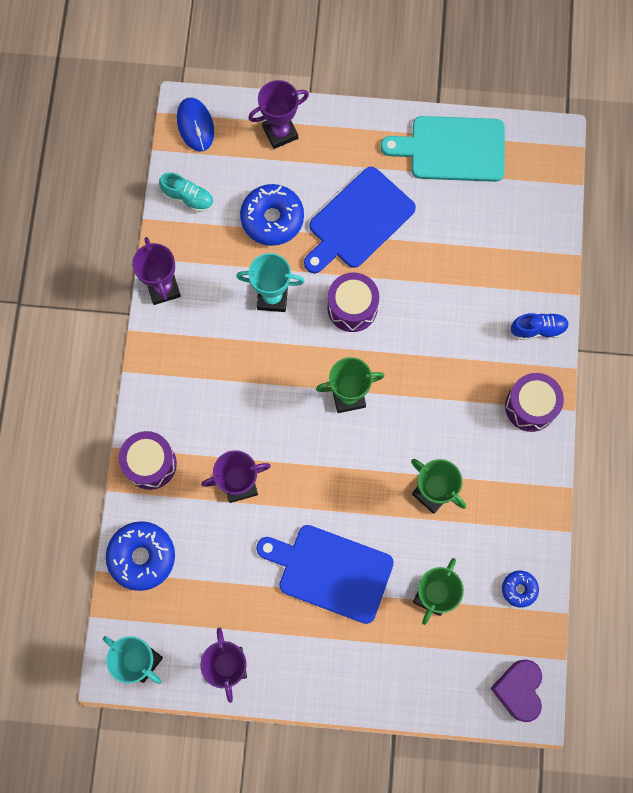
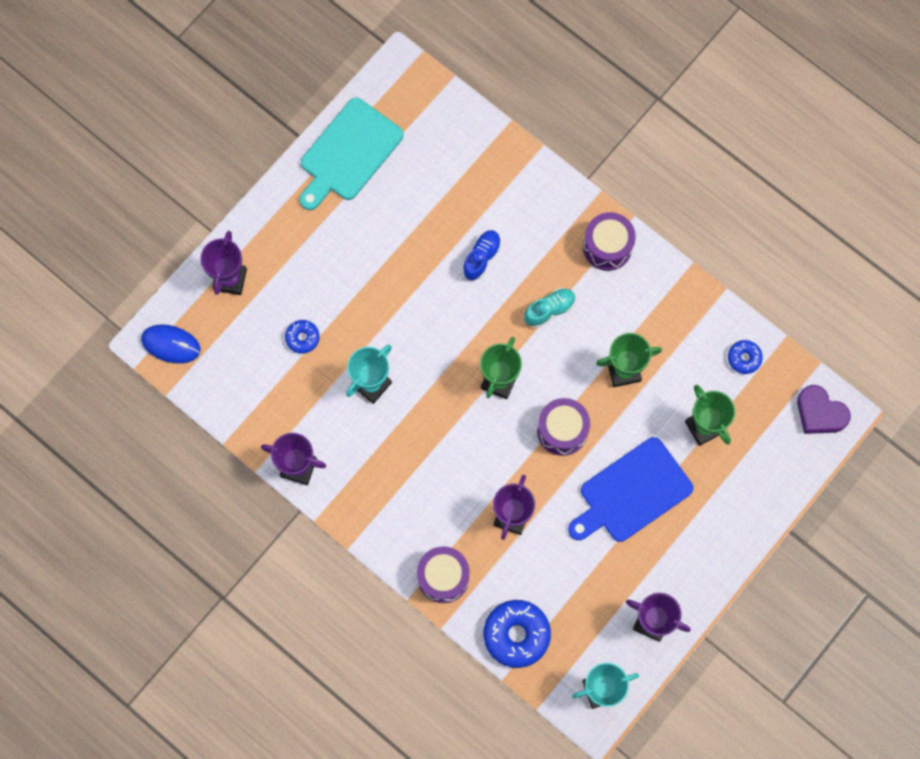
camera: 55 degrees left, 0 degrees up
turquoise shoe [159,173,214,212] -> turquoise shoe moved to [524,288,576,328]
blue donut [240,184,304,246] -> blue donut [285,320,320,354], size x0.53
blue cutting board [304,167,416,274] -> none
purple drum [327,272,379,332] -> purple drum moved to [537,398,590,456]
blue shoe [511,313,569,340] -> blue shoe moved to [463,230,501,280]

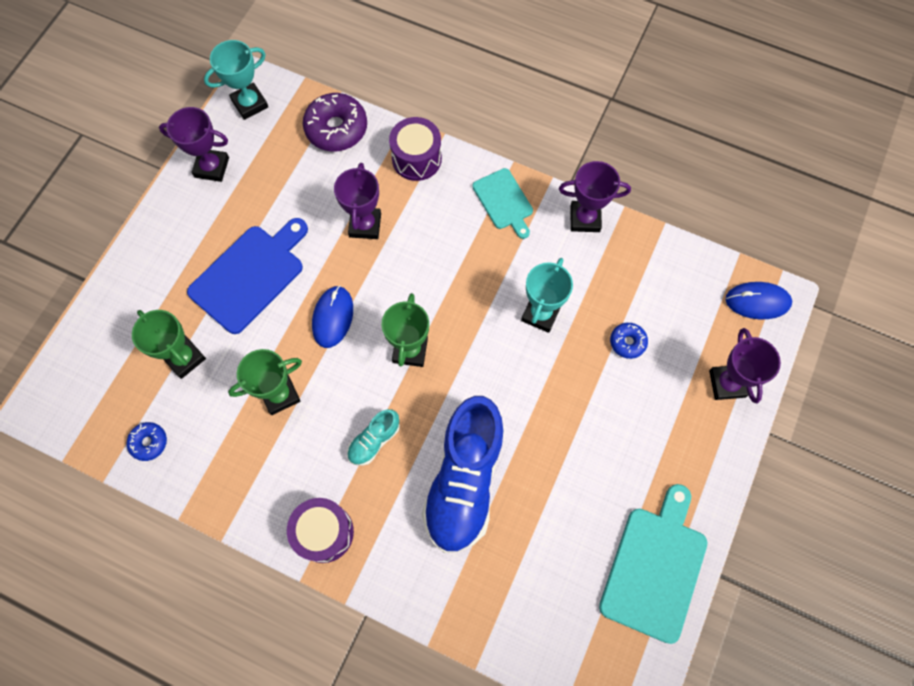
camera: 165 degrees right, 5 degrees down
blue shoe [463,230,501,280] -> blue shoe [422,396,504,553], size x2.23
blue donut [483,600,551,668] -> purple donut [303,93,367,151]
purple drum [537,398,590,456] -> blue mouse [312,286,353,348]
purple heart [797,385,851,434] -> none
none -> turquoise cutting board [472,168,533,239]

